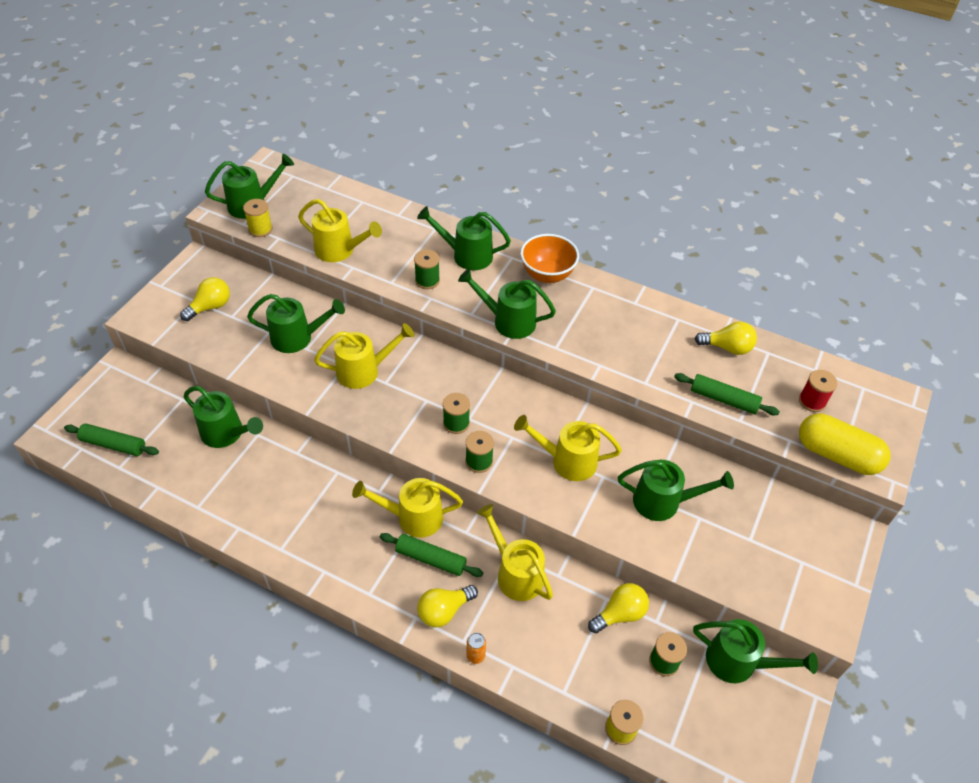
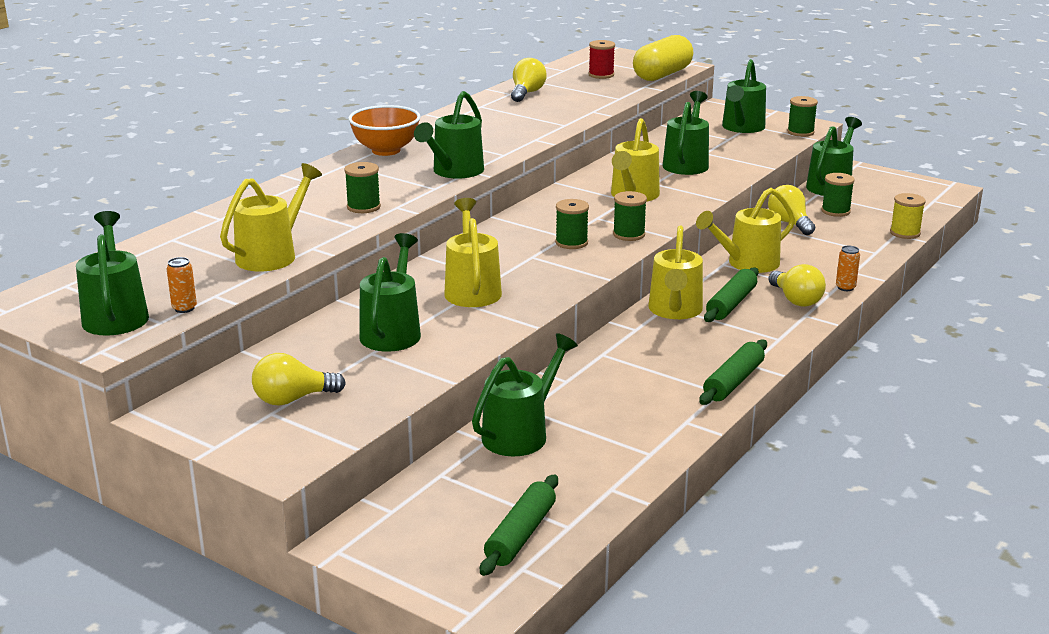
camera: 80 degrees left, 25 degrees down
yellow light bulb [180,277,230,321] -> yellow light bulb turned 75 degrees counterclockwise [252,353,346,406]
yellow spool [243,199,273,237] -> orange can [167,257,197,313]
green watering can [417,206,511,270] -> green watering can moved to [722,59,766,133]
green rolling pin [674,373,780,416] -> green rolling pin moved to [699,339,767,405]
none -> green spool [787,96,818,137]

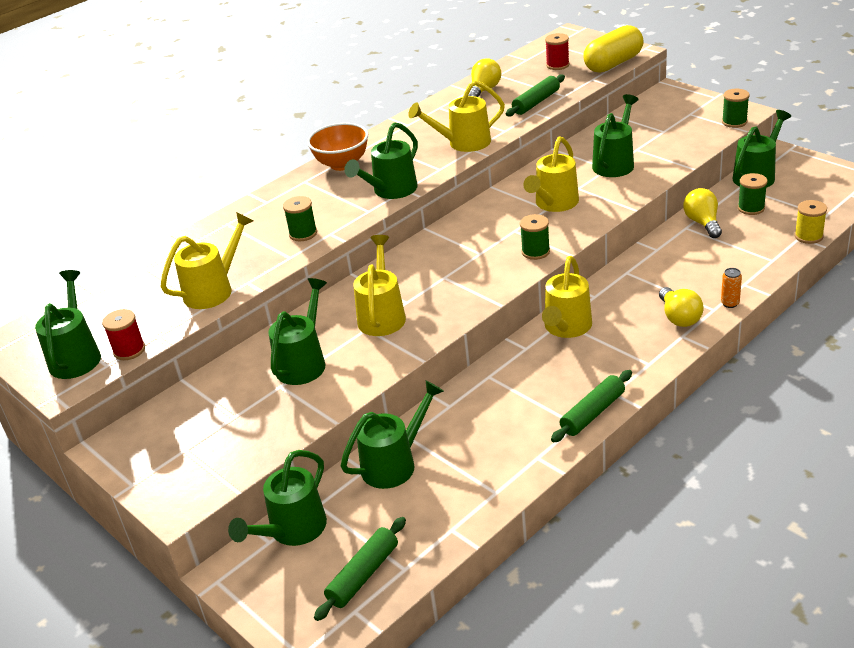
camera: 15 degrees right, 10 degrees up
orange can [167,257,197,313] -> red spool [102,309,145,360]
yellow light bulb [252,353,346,406] -> none
green spool [555,199,589,249] -> none
yellow watering can [696,188,795,273] -> yellow watering can moved to [408,80,505,152]
green rolling pin [704,267,759,322] -> green rolling pin moved to [506,75,565,116]
green watering can [722,59,766,133] -> green watering can moved to [228,450,327,546]

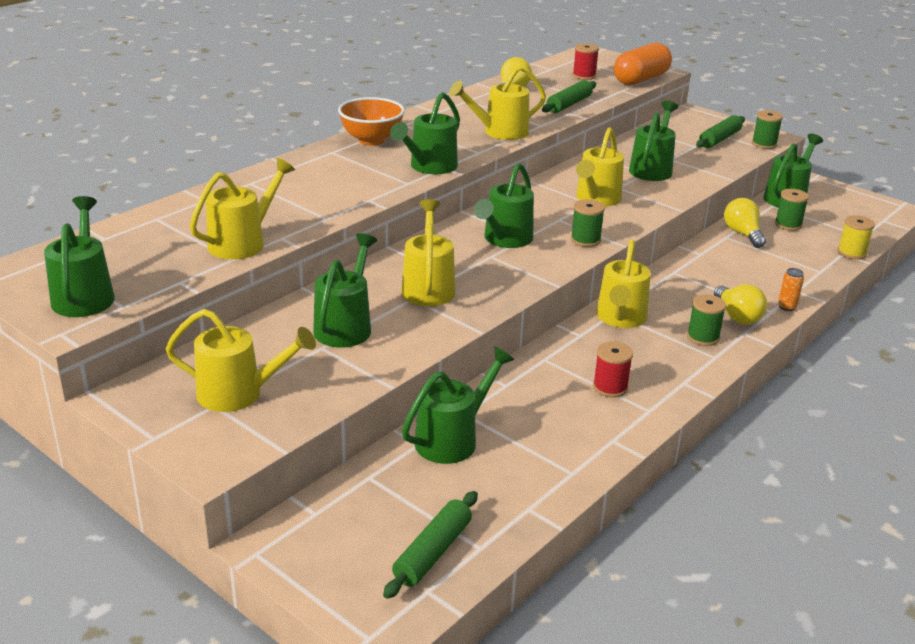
camera: 10 degrees left, 5 degrees down
red spool [102,309,145,360] -> red spool moved to [593,342,633,397]
green watering can [228,450,327,546] -> green watering can moved to [474,163,534,248]
green spool [283,196,317,241] -> green spool moved to [687,294,726,346]
green rolling pin [551,370,632,443] -> green rolling pin moved to [696,115,745,148]
yellow capsule [583,25,644,73] -> orange capsule [614,43,672,85]
none -> yellow watering can [166,309,316,412]

